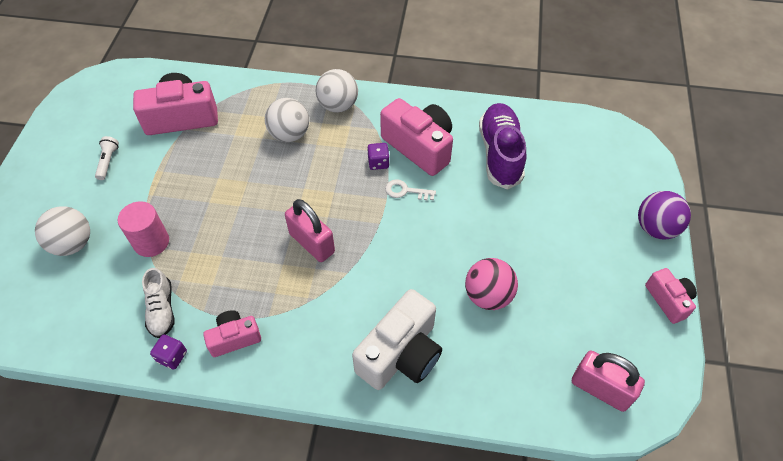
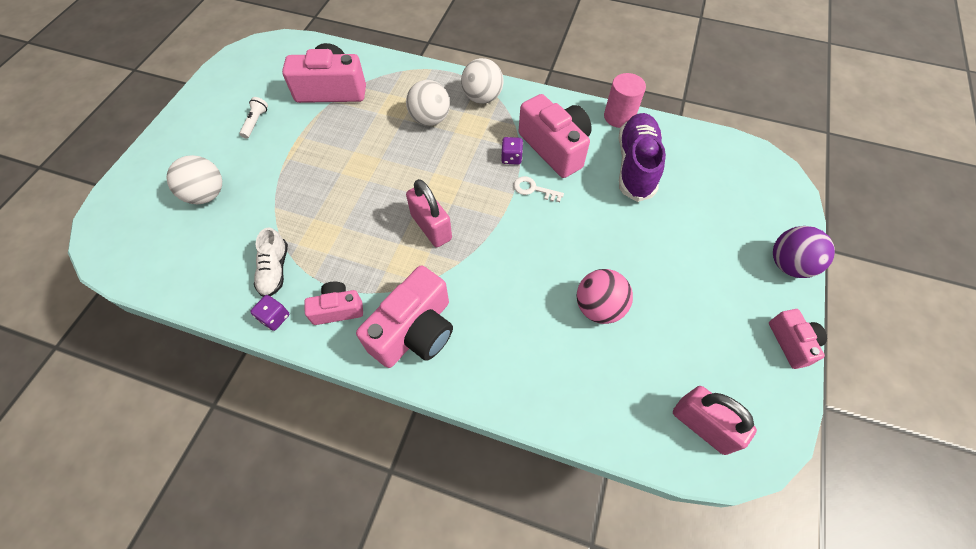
camera: 10 degrees right, 5 degrees up
pink cylinder [118,201,169,257] -> pink cylinder moved to [604,73,646,128]
white camera [352,289,442,390] -> none
none -> pink camera [356,266,453,368]

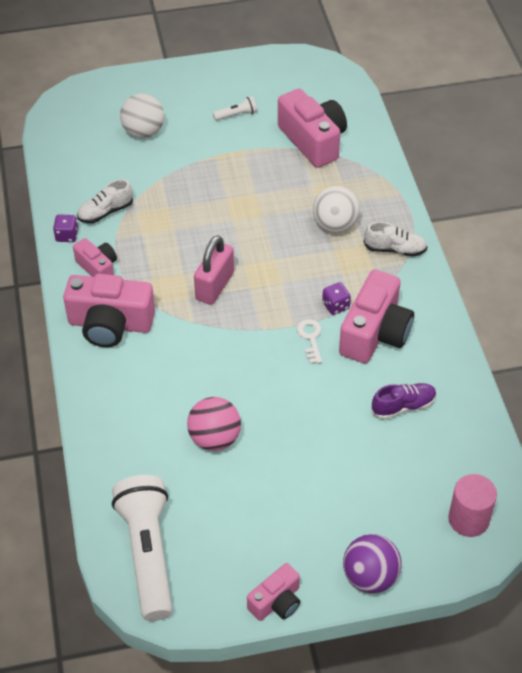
camera: 60 degrees right, 10 degrees down
white ball [461,58,503,104] -> white shoe [364,222,427,257]
pink cylinder [604,73,646,128] -> pink cylinder moved to [448,474,497,537]
purple shoe [619,113,666,202] -> purple shoe [372,383,436,420], size x0.57
pink padlock [673,386,757,455] -> white flashlight [112,475,172,621]

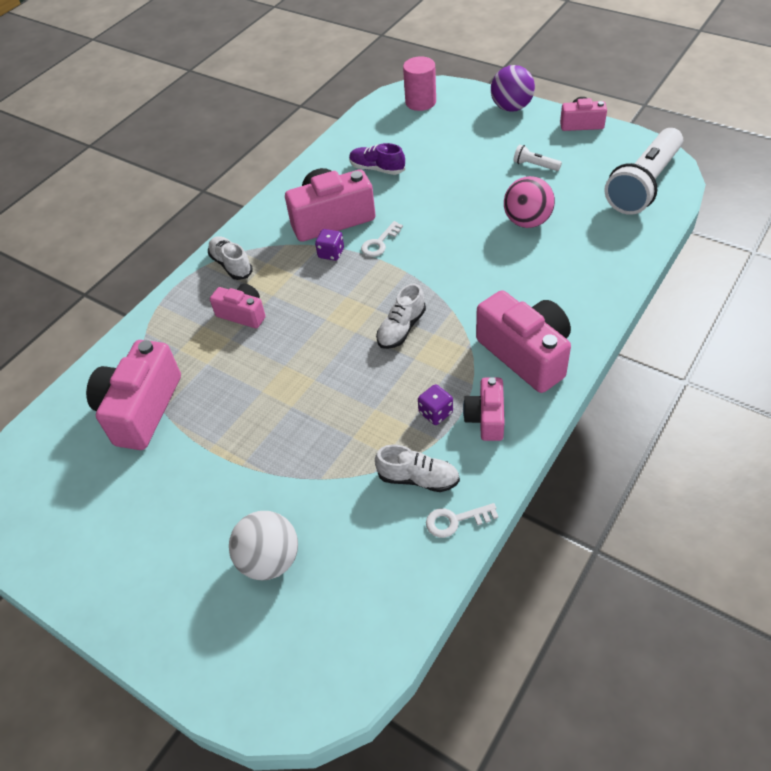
camera: 130 degrees left, 0 degrees up
purple dice [53,214,78,242] -> purple dice moved to [418,384,453,425]
pink padlock [194,235,234,305] -> white shoe [376,283,426,349]
white flashlight [213,97,257,121] -> white flashlight moved to [513,144,562,171]
white ball [313,186,360,233] -> pink camera [210,284,265,328]
none -> white key [426,503,498,538]

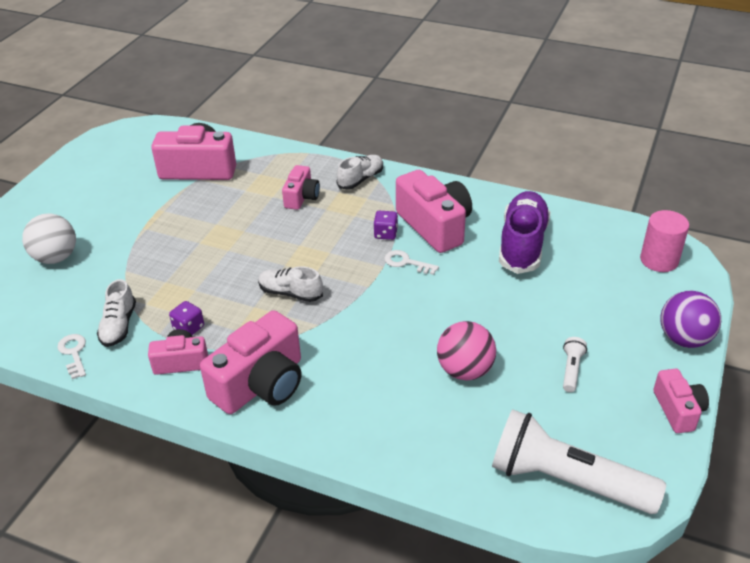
camera: 75 degrees right, 10 degrees down
purple shoe [349,143,405,175] -> purple shoe [499,191,551,274], size x1.74

